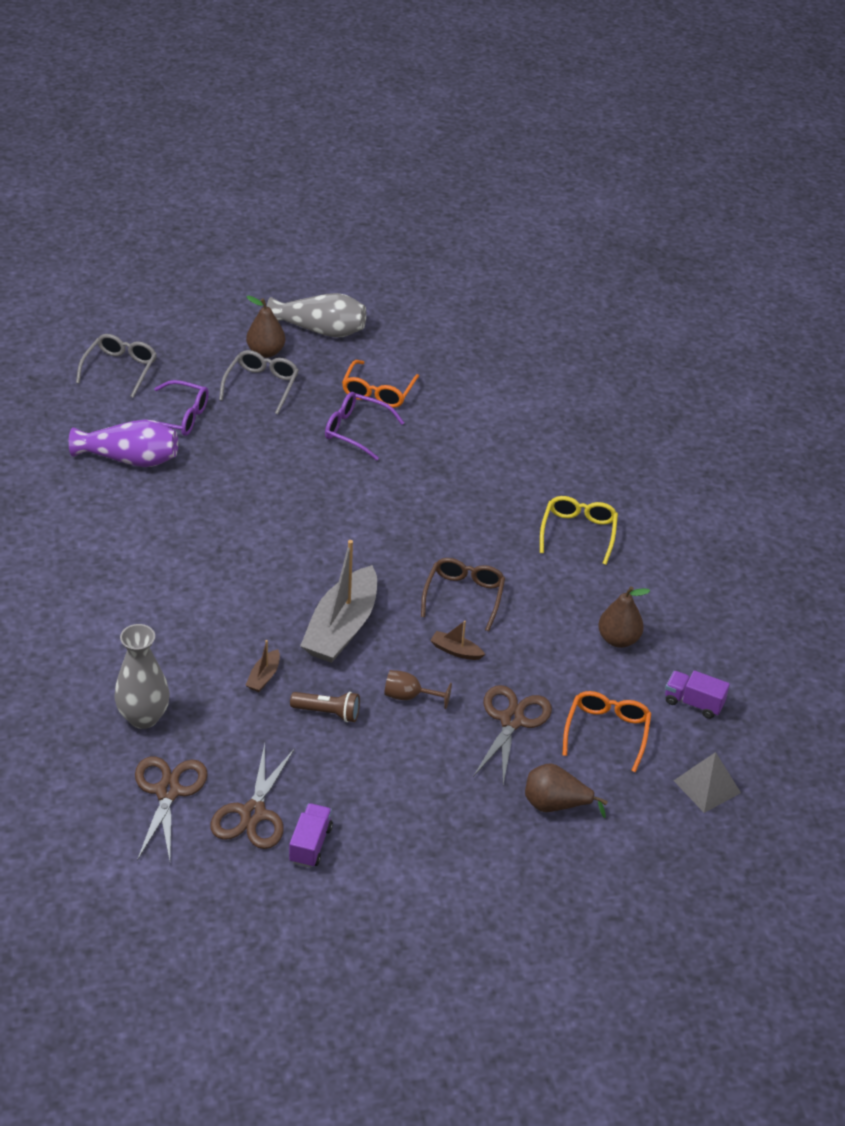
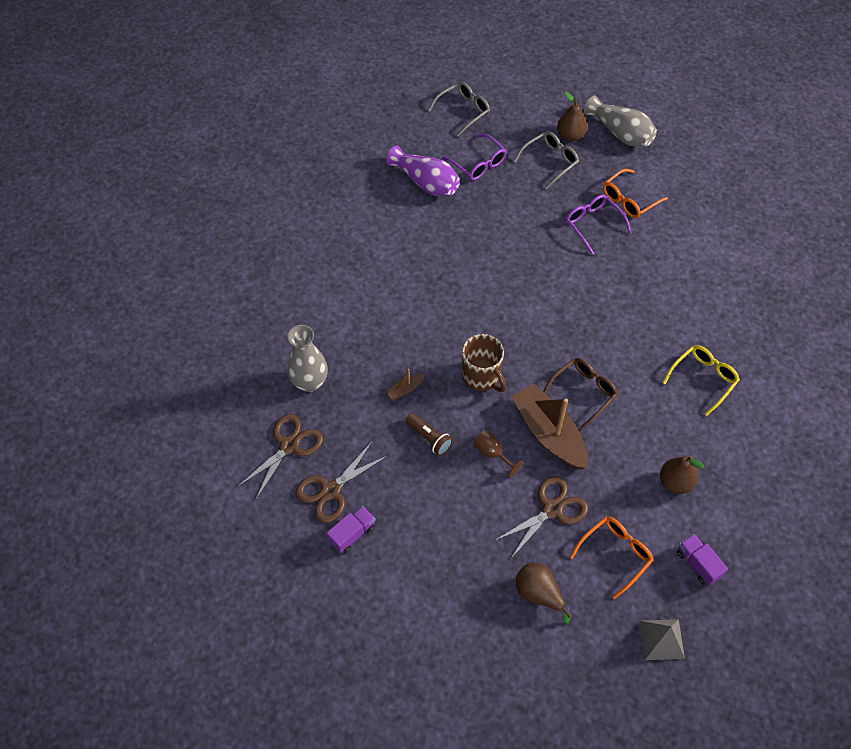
camera: 35 degrees right, 15 degrees up
grey boat [300,540,377,663] -> brown mug [462,334,506,392]
brown boat [430,621,485,660] -> brown boat [511,383,588,469], size x2.36

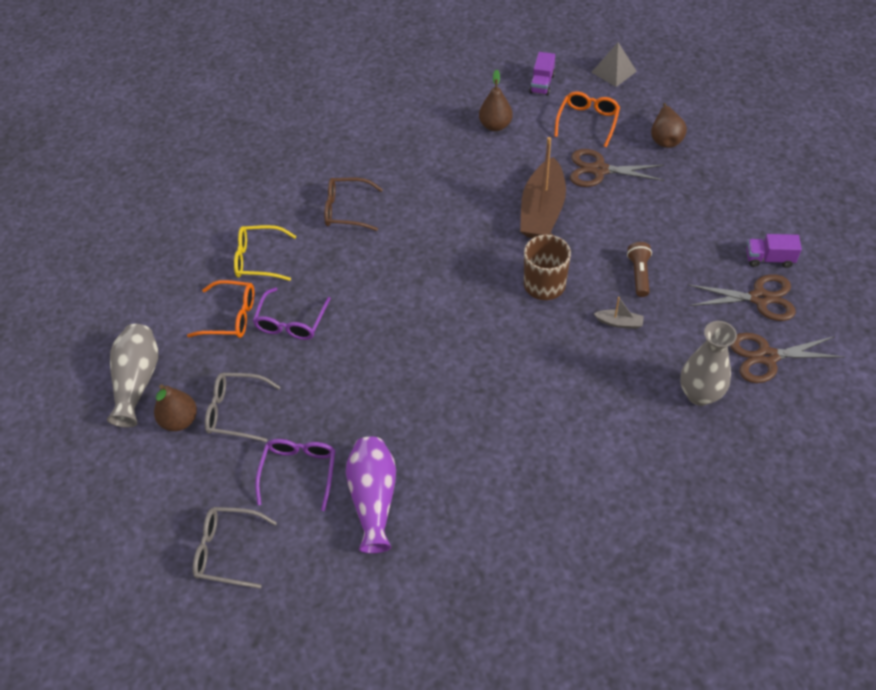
camera: 130 degrees left, 5 degrees down
brown boat [386,369,425,400] -> grey boat [594,297,644,329]
brown goblet [473,430,523,477] -> none
brown glasses [543,358,618,430] -> brown glasses moved to [324,178,383,231]
orange glasses [570,517,654,599] -> orange glasses turned 105 degrees clockwise [554,91,620,147]
yellow glasses [662,345,740,416] -> yellow glasses moved to [234,225,296,281]

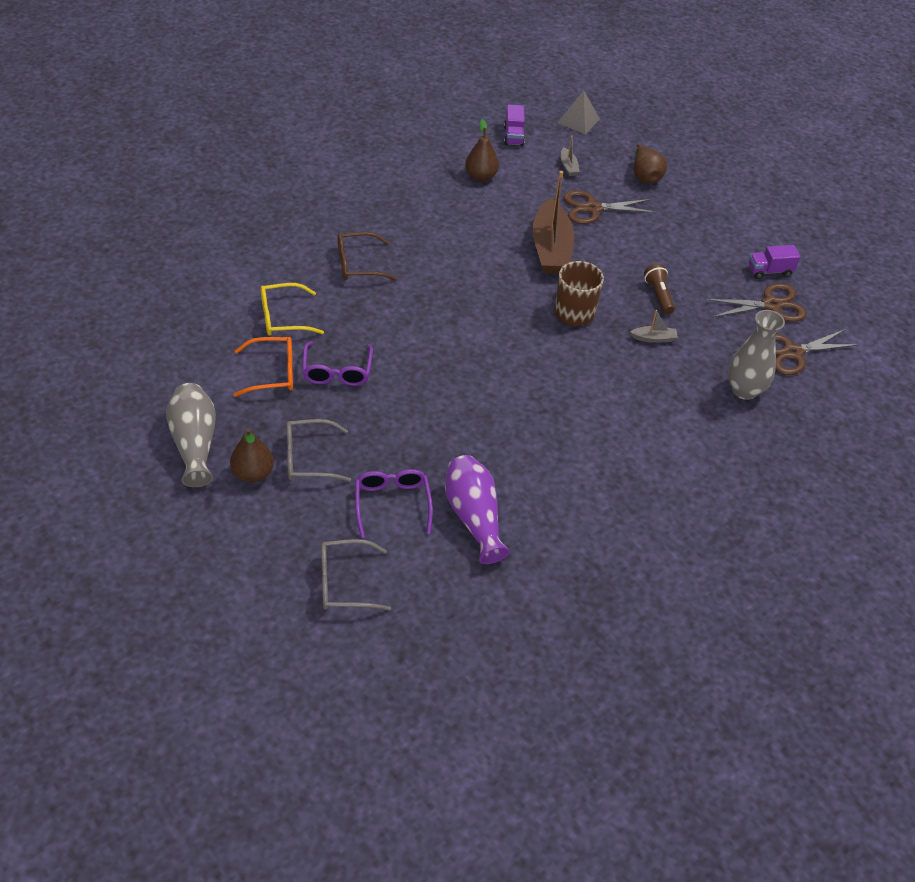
camera: 20 degrees left, 5 degrees down
orange glasses [554,91,620,147] -> grey boat [560,136,580,176]

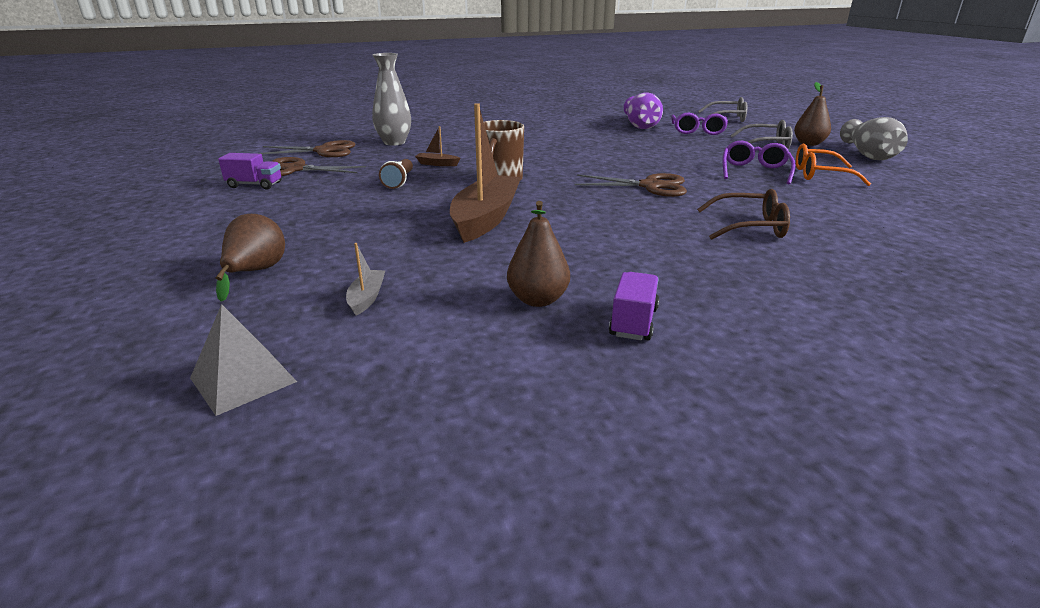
camera: 160 degrees left, 20 degrees down
yellow glasses [261,283,324,336] -> none
purple truck [504,105,525,146] -> purple truck moved to [609,272,659,340]
brown scissors [563,190,657,224] -> brown scissors moved to [575,173,687,197]
grey boat [630,310,678,343] -> brown boat [415,126,461,166]

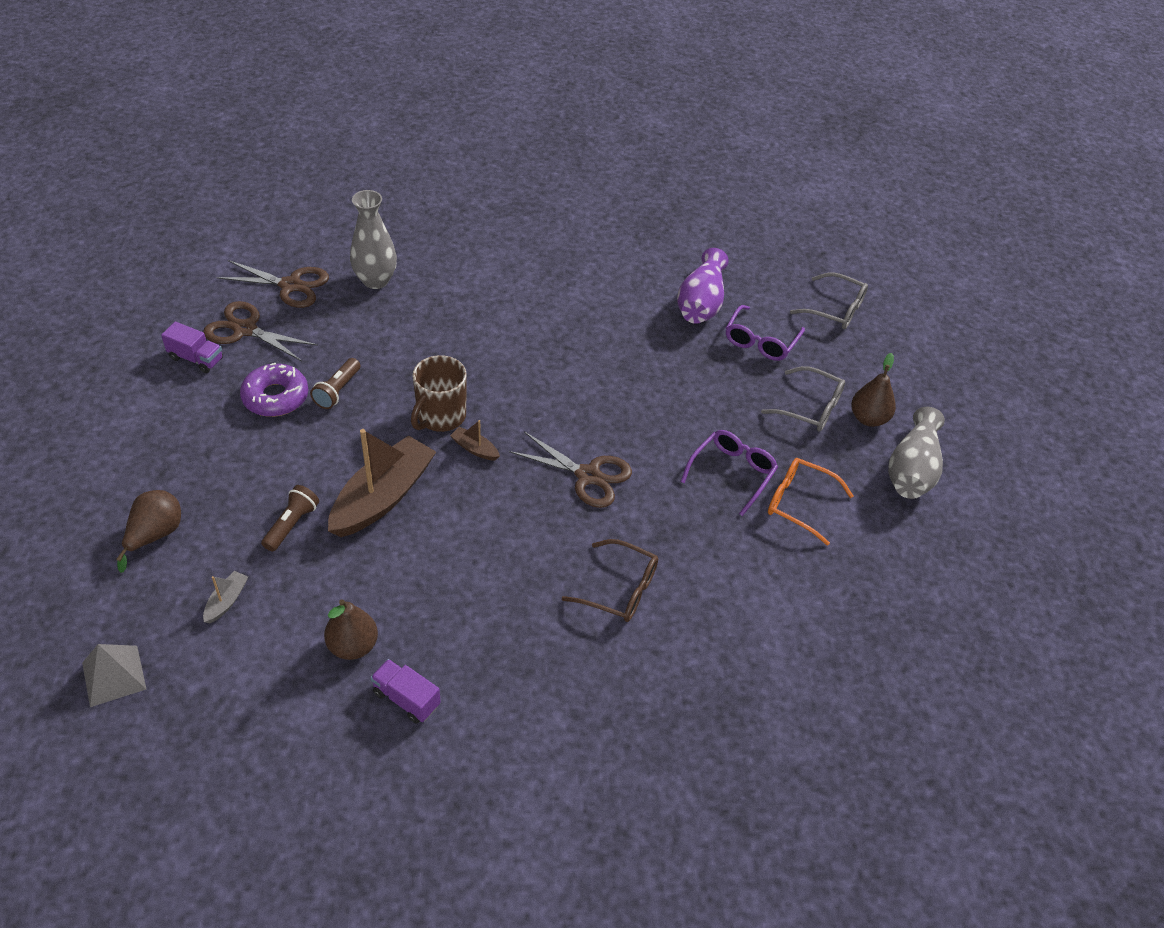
camera: 15 degrees right, 20 degrees up
brown boat [415,126,461,166] -> brown boat moved to [450,420,500,460]
purple truck [609,272,659,340] -> purple truck turned 90 degrees counterclockwise [370,659,441,724]
none -> purple donut [240,363,308,417]
none -> brown flashlight [261,485,319,552]

